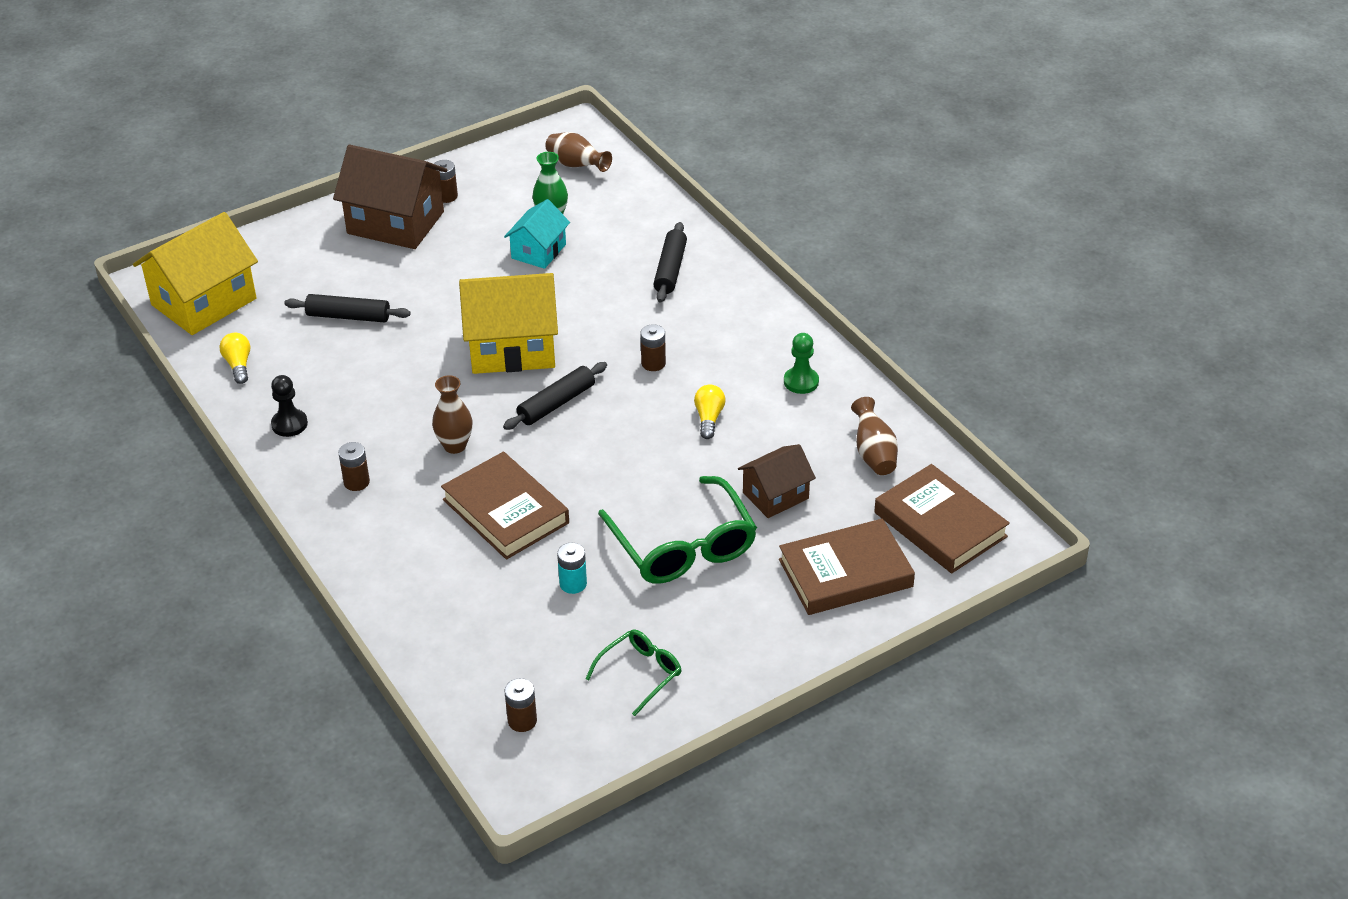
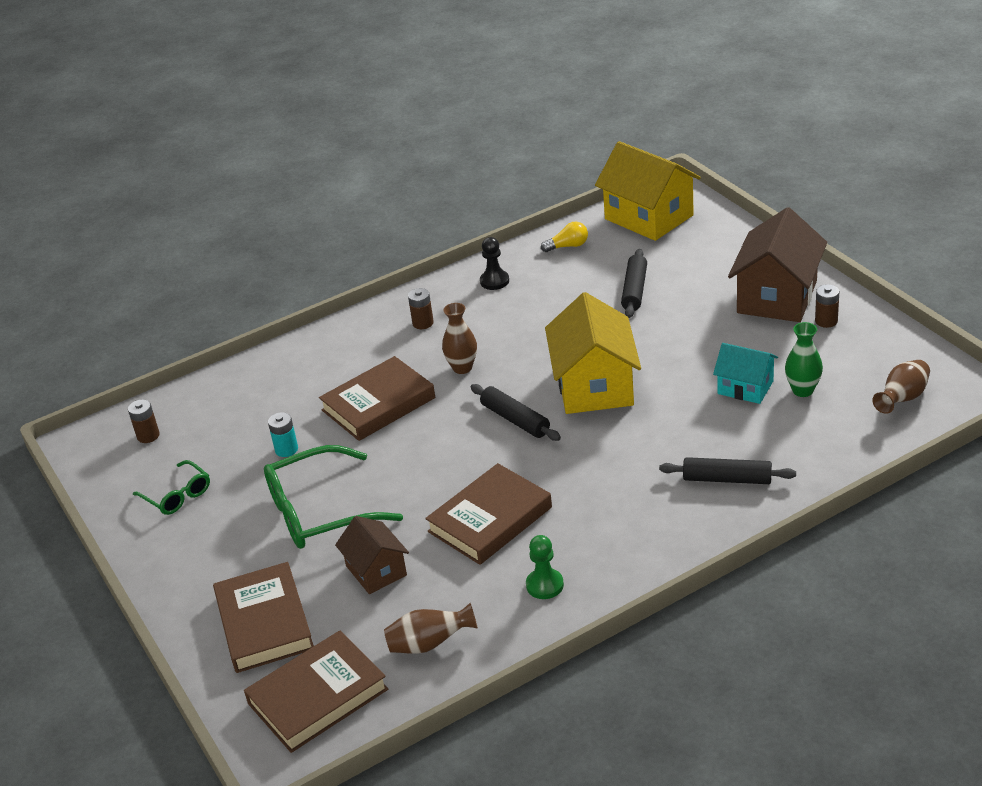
camera: 95 degrees right, 5 degrees down
brown battery [640,324,666,371] -> none
yellow light bulb [694,384,725,439] -> brown book [425,463,552,565]

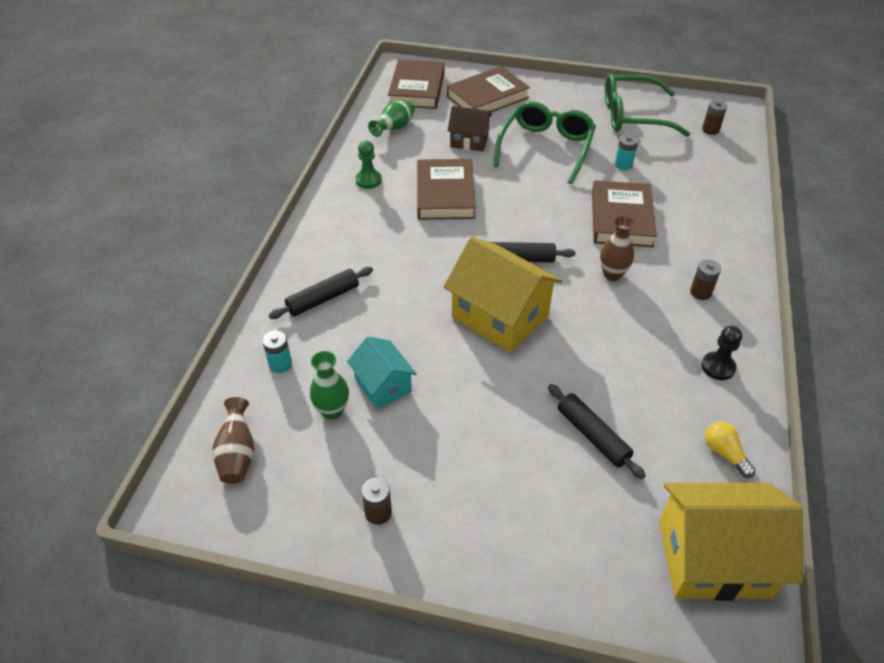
camera: 130 degrees right, 10 degrees up
green glasses [133,460,210,515] -> green glasses [605,73,690,137], size x1.84
brown book [213,562,314,673] -> brown book turned 60 degrees counterclockwise [447,66,530,113]
brown vase [384,603,478,654] -> green vase [368,101,415,137]
yellow light bulb [541,222,588,252] -> yellow light bulb turned 120 degrees clockwise [705,421,756,478]
turquoise house [713,343,778,404] -> turquoise house turned 75 degrees clockwise [347,336,417,409]
brown house [728,207,827,322] -> none
none -> turquoise battery [262,330,292,373]

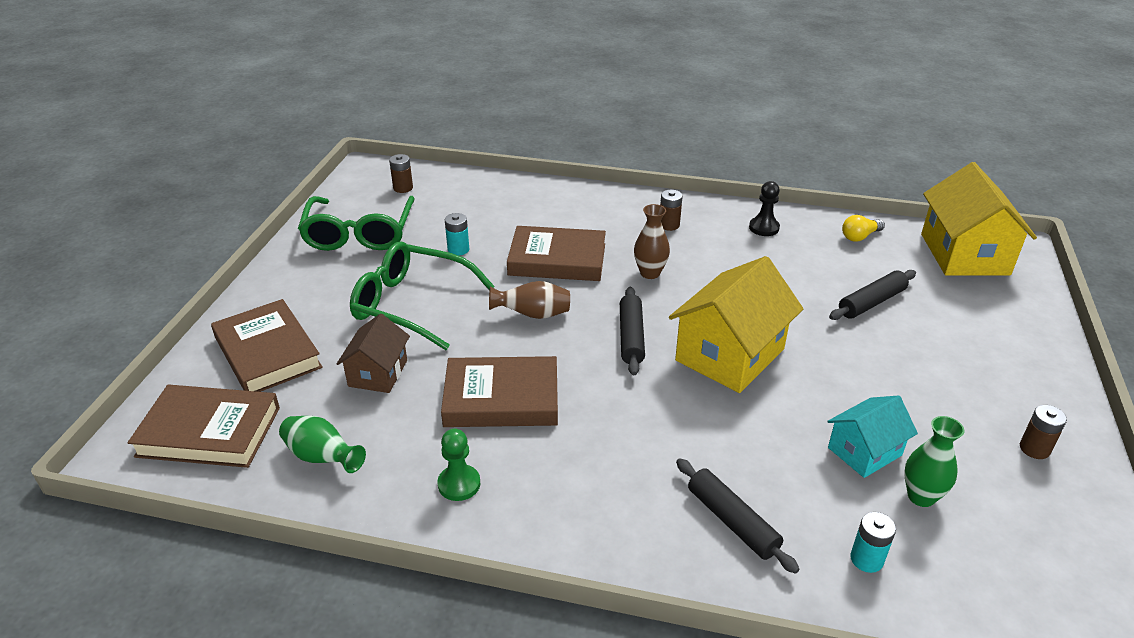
camera: 90 degrees left, 10 degrees down
brown vase [213,397,254,484] -> brown vase moved to [489,281,570,319]

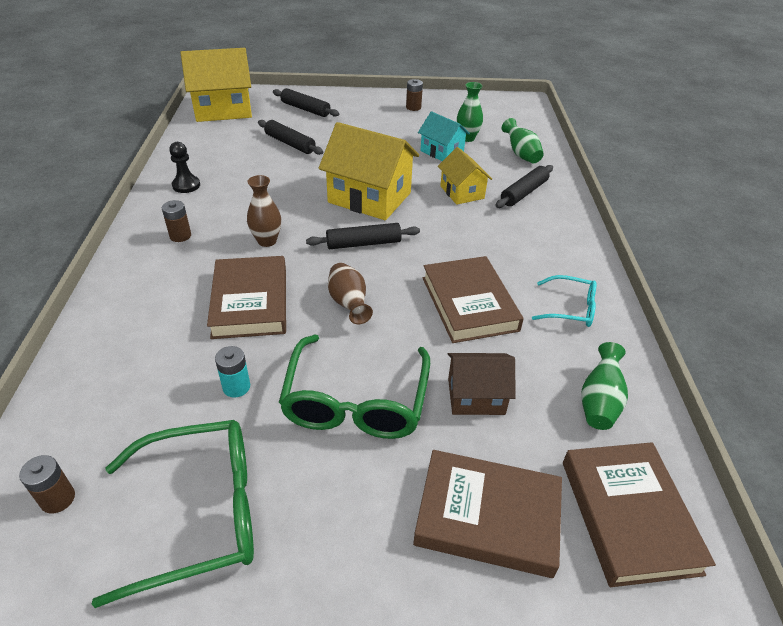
camera: 105 degrees left, 5 degrees up
brown book [211,299,323,392] -> brown book turned 60 degrees clockwise [413,450,562,578]
green pawn [437,429,480,501] -> turquoise glasses [532,275,596,327]
yellow light bulb [842,215,885,242] -> none
turquoise battery [850,512,896,573] -> green vase [502,118,544,163]
none -> black rolling pin [273,88,339,117]
none -> yellow house [438,147,492,205]

